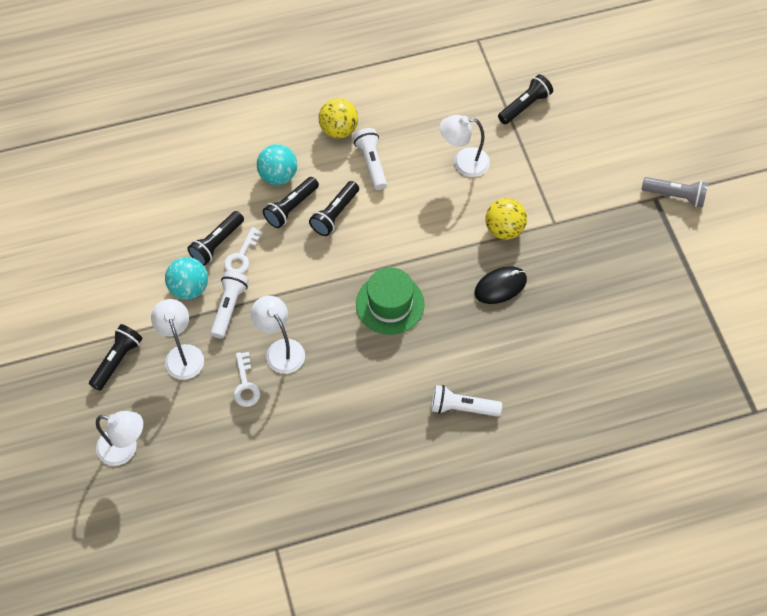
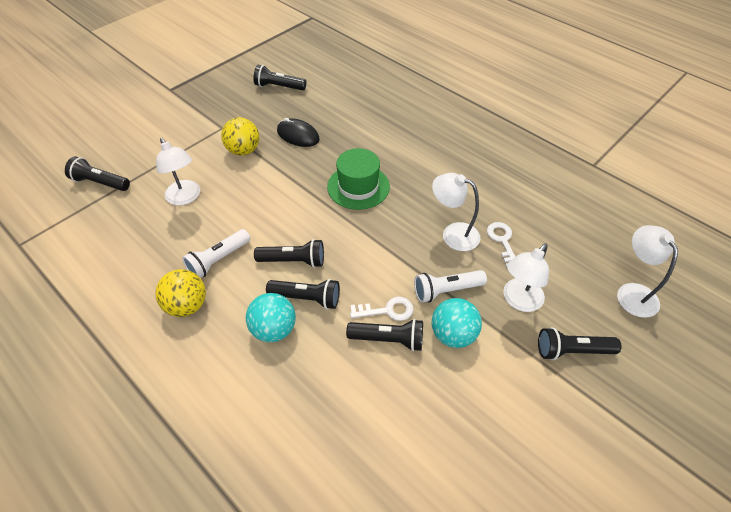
camera: 120 degrees left, 10 degrees down
white key [234,352,260,407] -> white key turned 60 degrees counterclockwise [487,222,516,267]
white lamp [251,296,305,374] -> white lamp turned 90 degrees clockwise [432,173,480,251]
white flashlight [431,385,502,417] -> none
grey flashlight [642,177,708,207] -> none
none -> black flashlight [253,65,306,91]

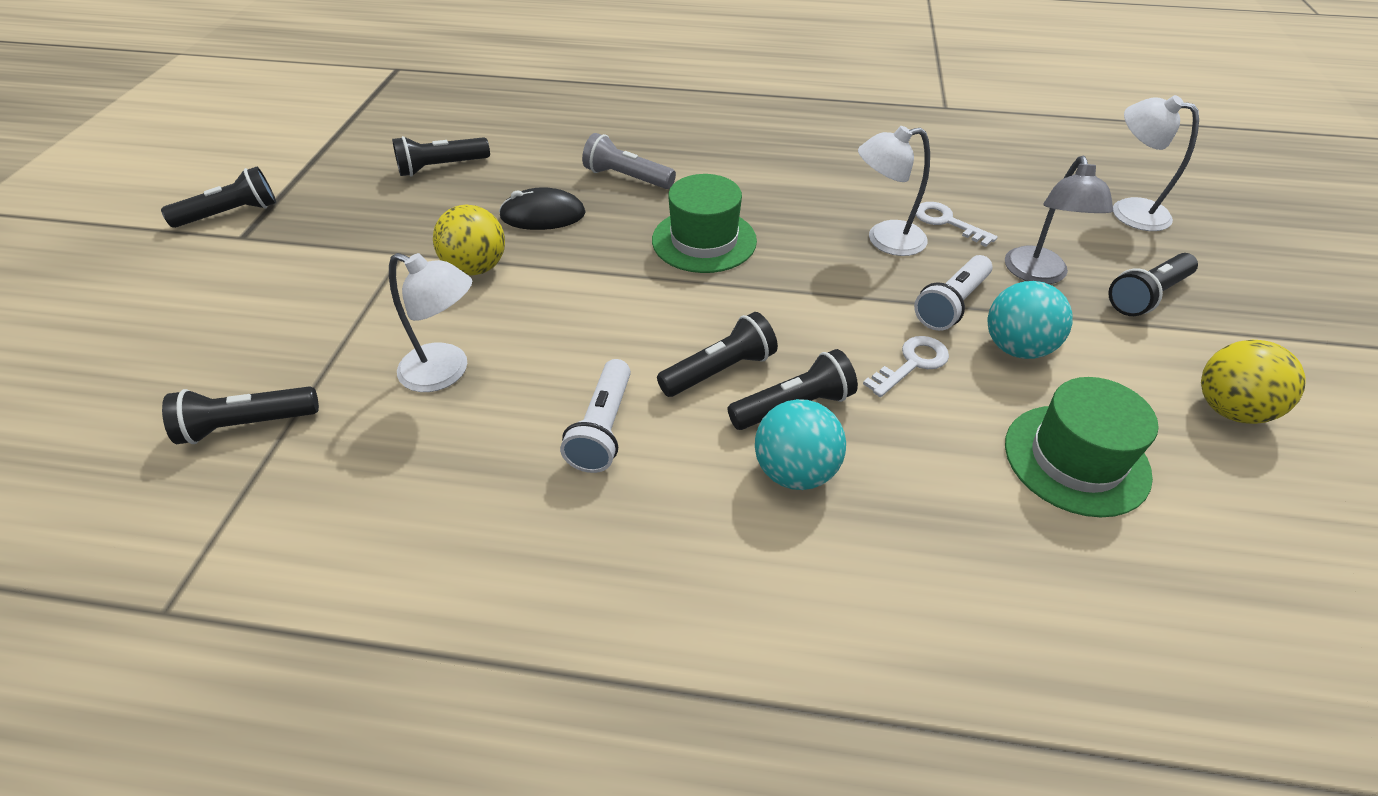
camera: 35 degrees left, 5 degrees down
yellow ball [155,269,206,317] -> yellow ball moved to [1201,340,1306,424]
black flashlight [346,319,423,351] -> black flashlight moved to [161,167,276,228]
white lamp [503,243,549,312] -> grey lamp [1005,156,1113,284]
none -> grey flashlight [582,133,676,189]
none -> green hat [1005,377,1158,517]

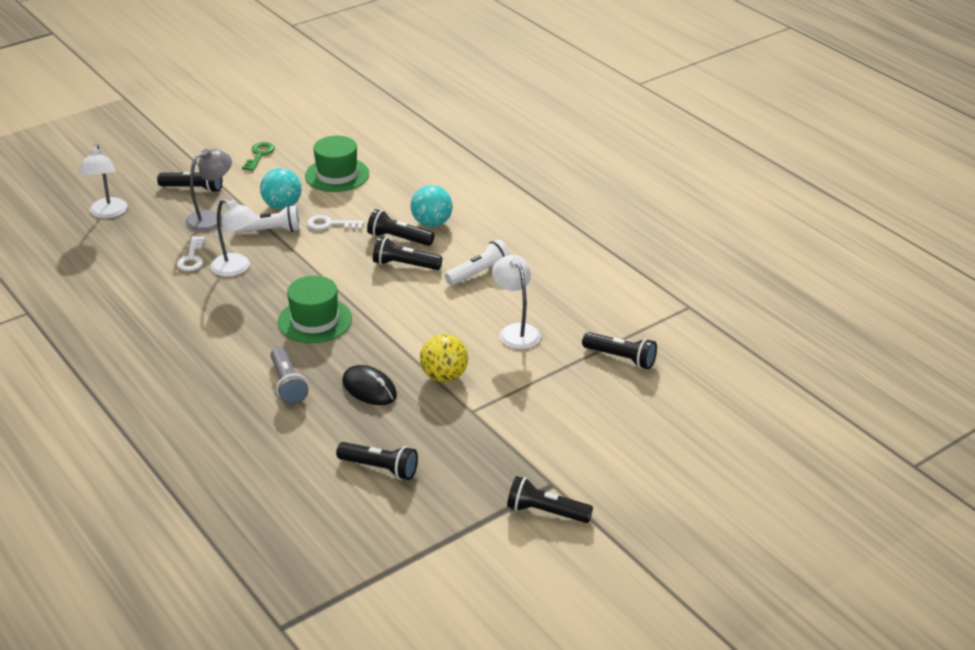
camera: 135 degrees left, 10 degrees down
yellow ball [1201,340,1306,424] -> green key [242,142,275,171]

